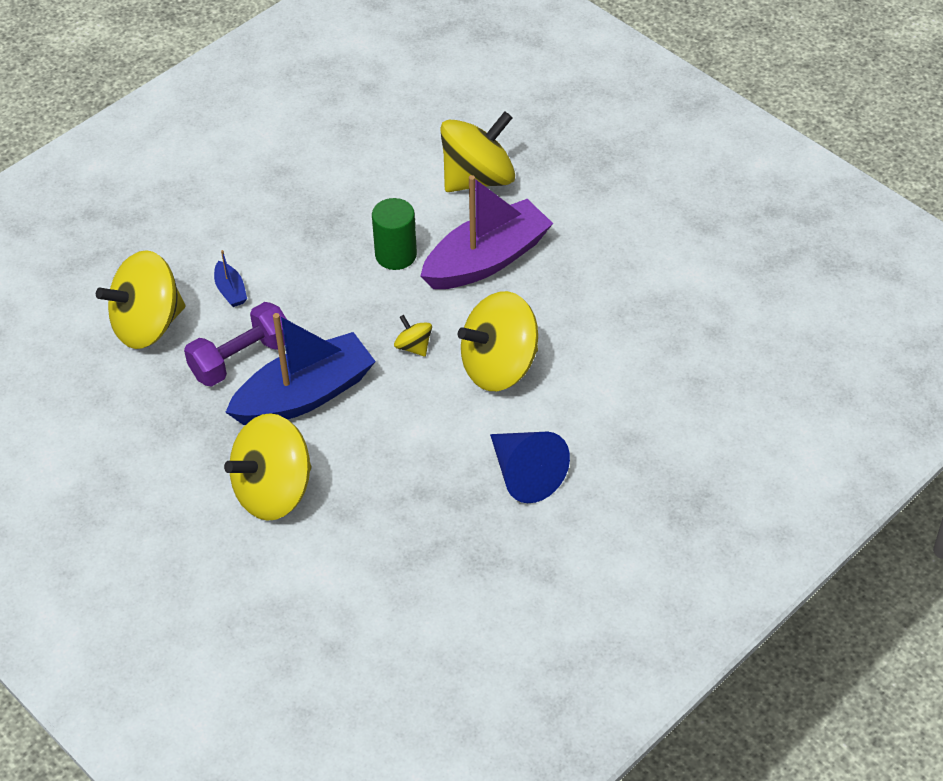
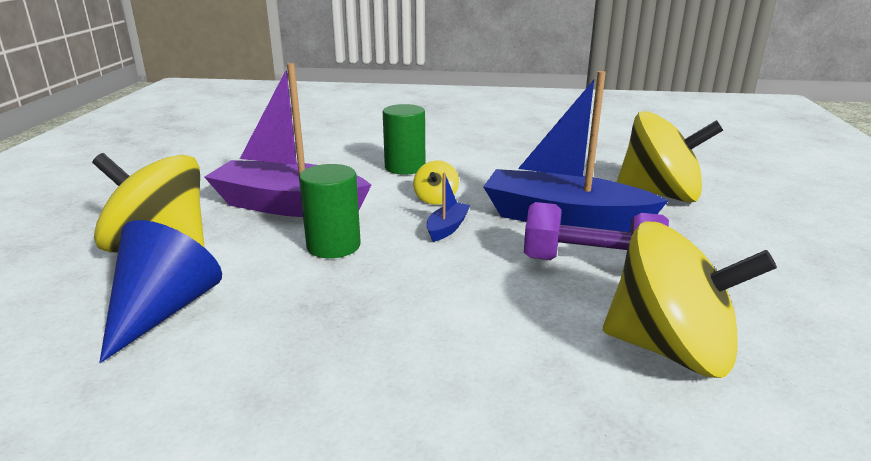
camera: 130 degrees left, 25 degrees down
blue boat [214,250,247,307] -> blue boat moved to [426,173,471,242]
yellow spinning top [458,291,538,391] -> green cylinder [383,104,425,175]
blue cone [490,431,570,503] -> blue cone moved to [99,220,222,363]

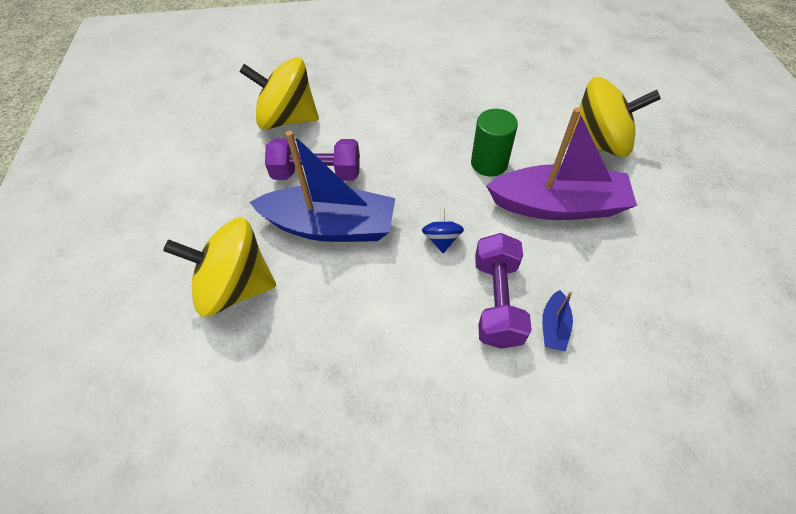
camera: 170 degrees right, 30 degrees up
blue cone [99,220,222,363] -> none
green cylinder [383,104,425,175] -> purple dumbbell [475,233,532,349]
yellow spinning top [413,160,459,205] -> blue spinning top [422,208,464,253]
blue boat [426,173,471,242] -> blue boat moved to [542,290,573,352]

